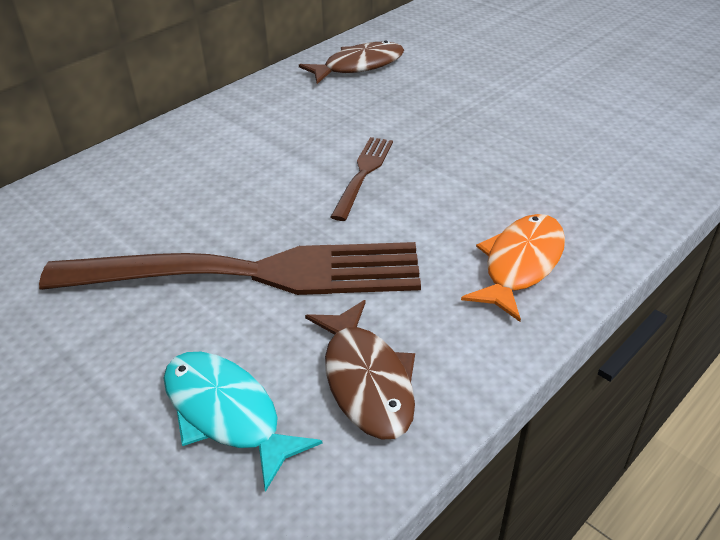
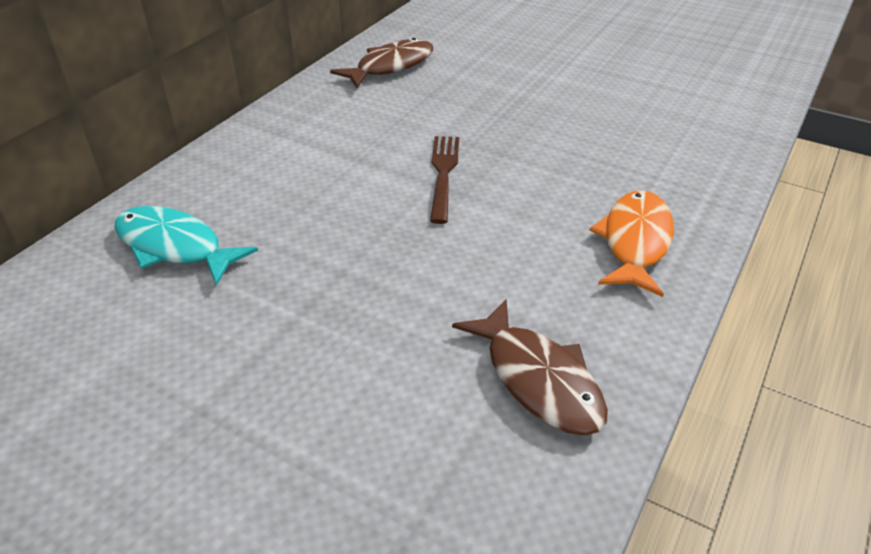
camera: 15 degrees left, 0 degrees up
brown fork [39,242,421,295] -> none
turquoise fish [164,352,322,492] -> turquoise fish moved to [114,206,258,286]

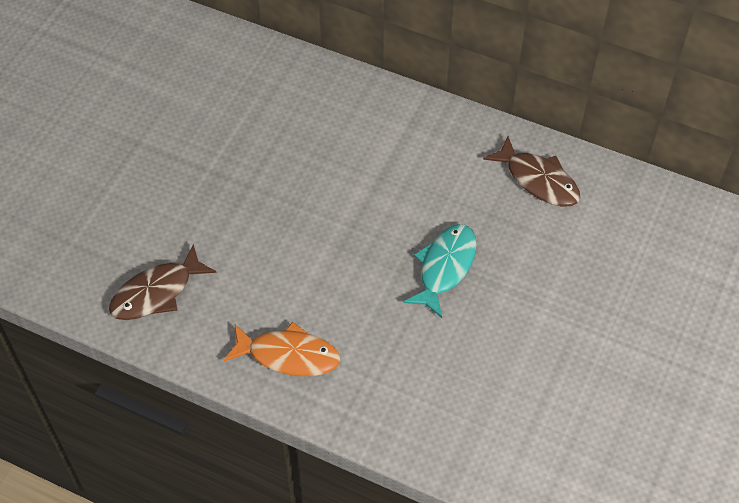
camera: 85 degrees right, 15 degrees up
turquoise fish [114,206,258,286] -> turquoise fish moved to [403,224,477,318]
brown fork [430,136,459,224] -> none

